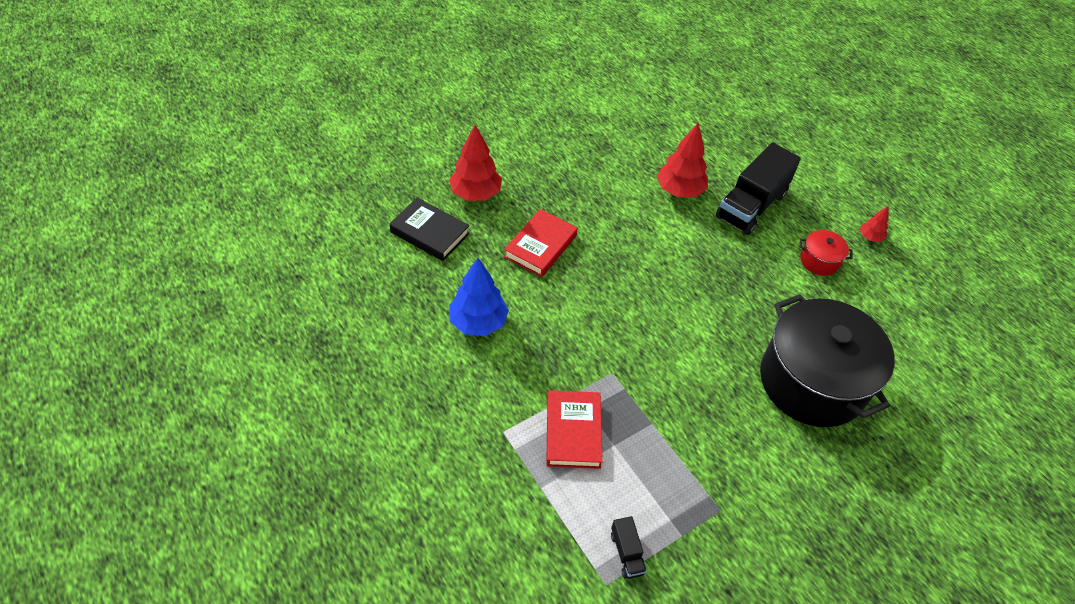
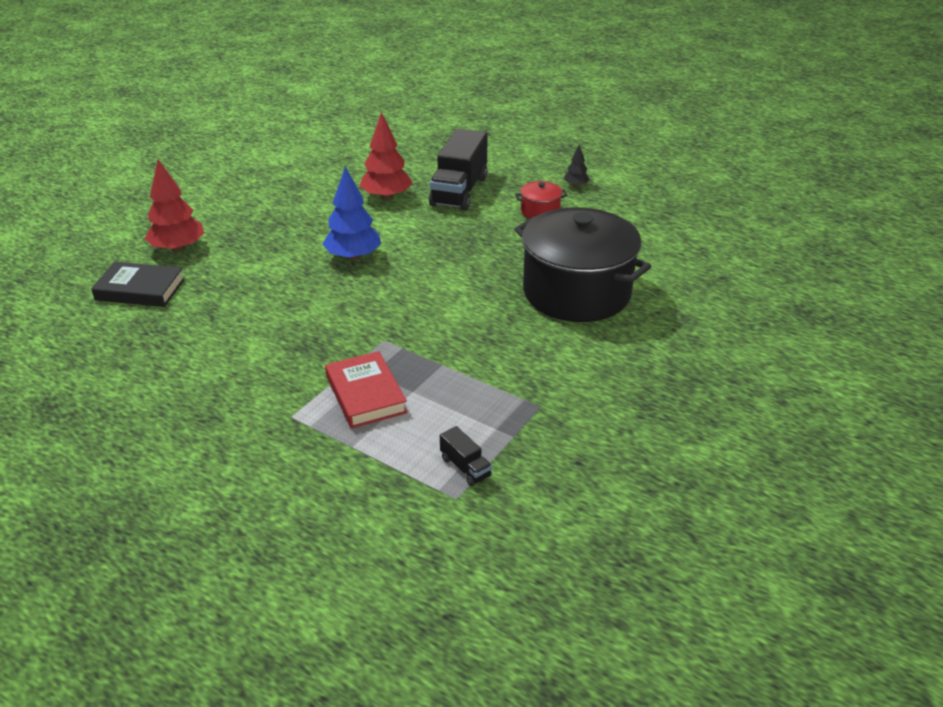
camera: 20 degrees left, 15 degrees down
blue tree [449,258,509,336] -> blue tree moved to [323,166,381,261]
red book [504,209,577,277] -> none
red tree [860,206,888,242] -> black tree [564,145,590,187]

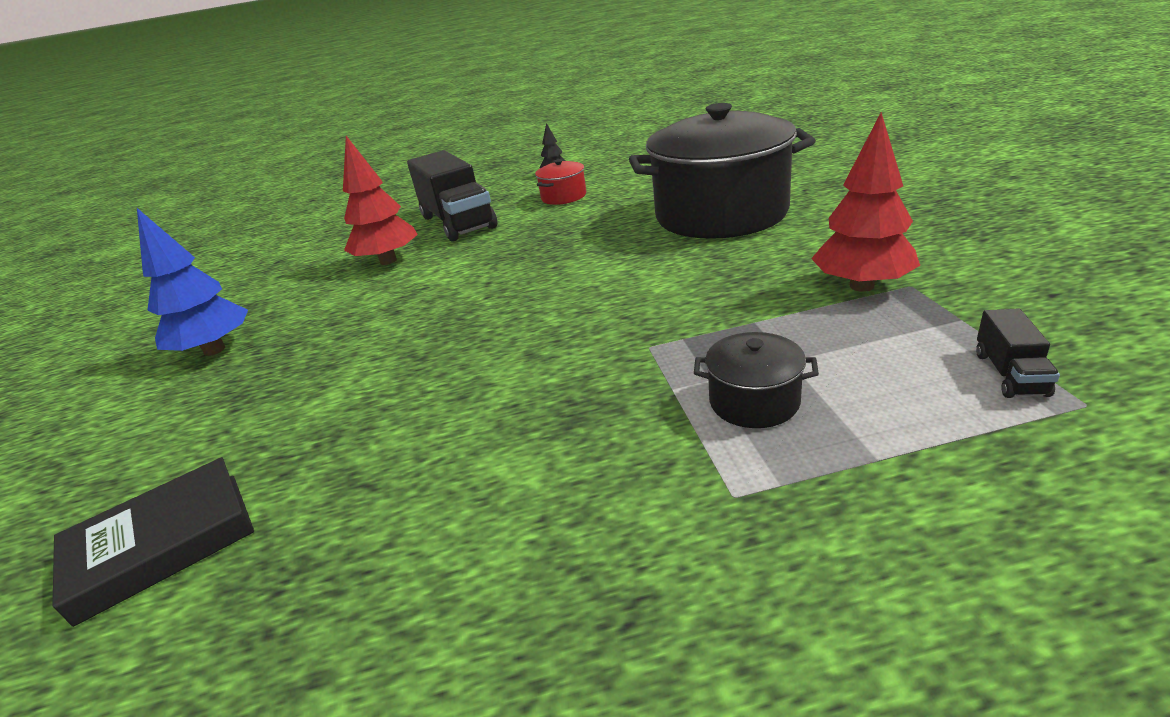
camera: 40 degrees left, 5 degrees down
red tree [145,159,204,253] -> red tree moved to [811,112,920,292]
blue tree [323,166,381,261] -> blue tree moved to [137,208,248,356]
red book [325,351,407,428] -> black pot [694,332,819,428]
black truck [440,426,492,486] -> black truck turned 90 degrees clockwise [976,308,1060,398]

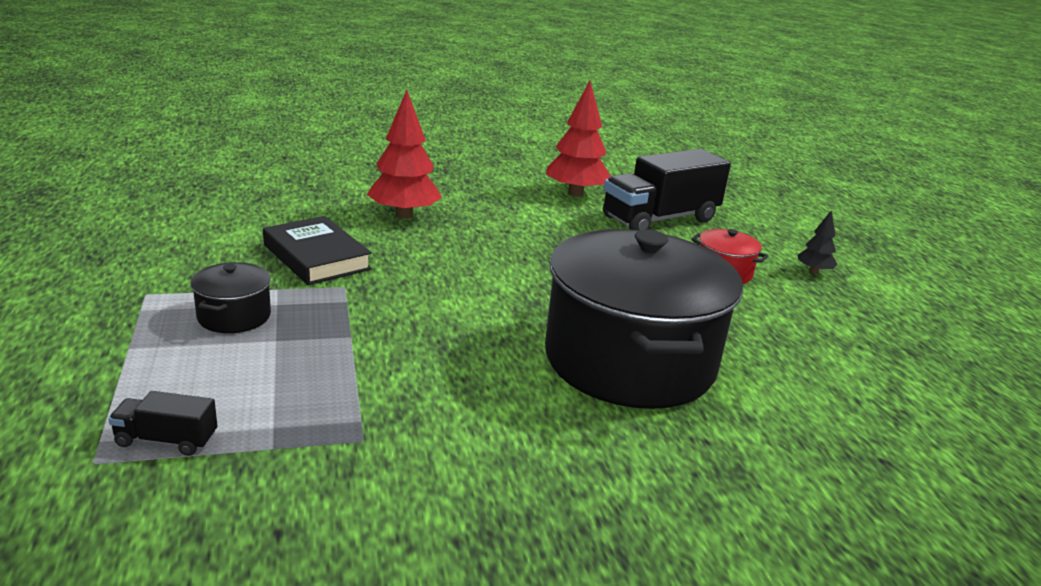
camera: 80 degrees right, 5 degrees down
black book [53,457,254,627] -> black book moved to [263,216,372,285]
blue tree [137,208,248,356] -> none
red tree [811,112,920,292] -> red tree moved to [367,90,442,219]

